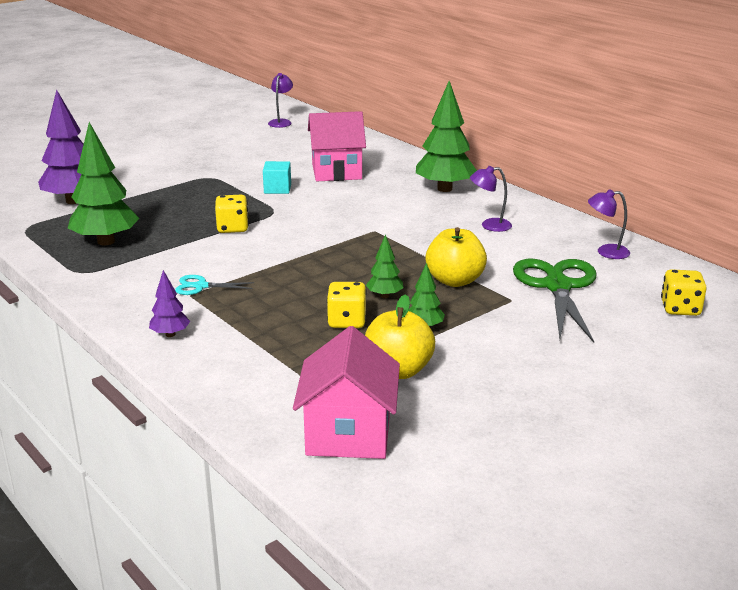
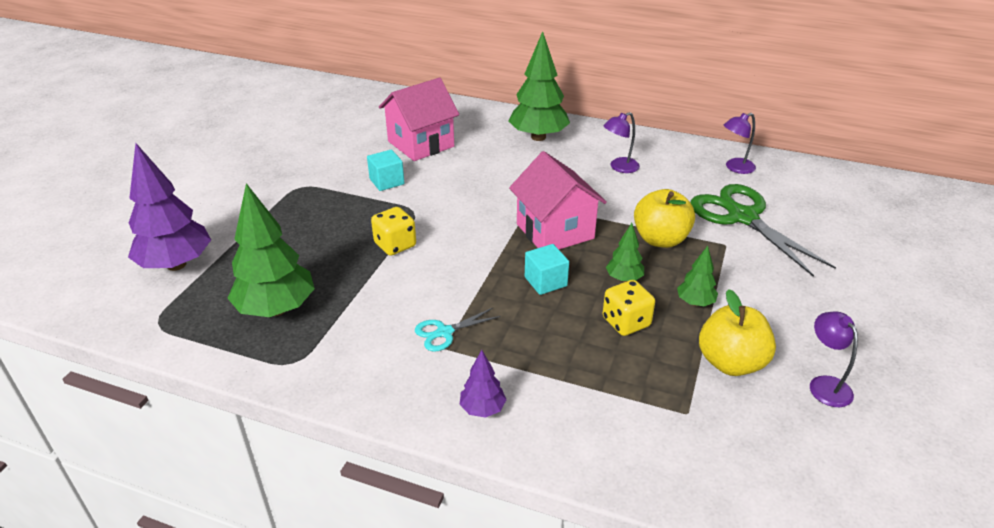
camera: 30 degrees left, 10 degrees up
purple lamp [268,73,293,128] -> purple lamp moved to [810,311,858,407]
pink house [293,326,400,459] -> pink house moved to [509,151,607,249]
yellow dice [661,269,707,316] -> none
none -> turquoise cube [525,244,569,295]

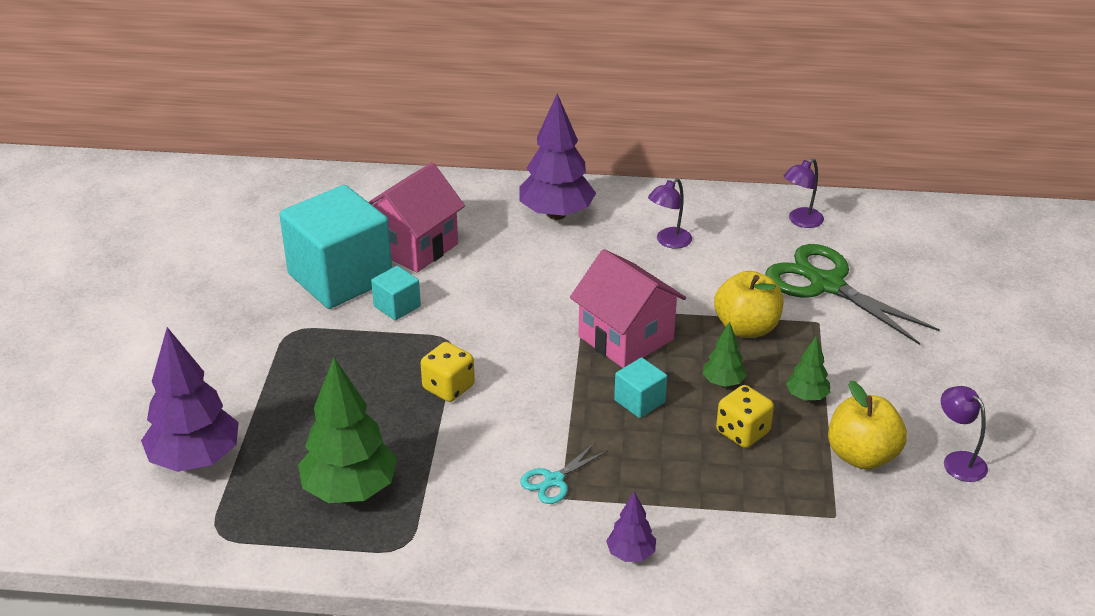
camera: 15 degrees left, 0 degrees up
green tree [508,31,570,141] -> purple tree [520,93,596,220]
none -> turquoise cube [279,185,392,309]

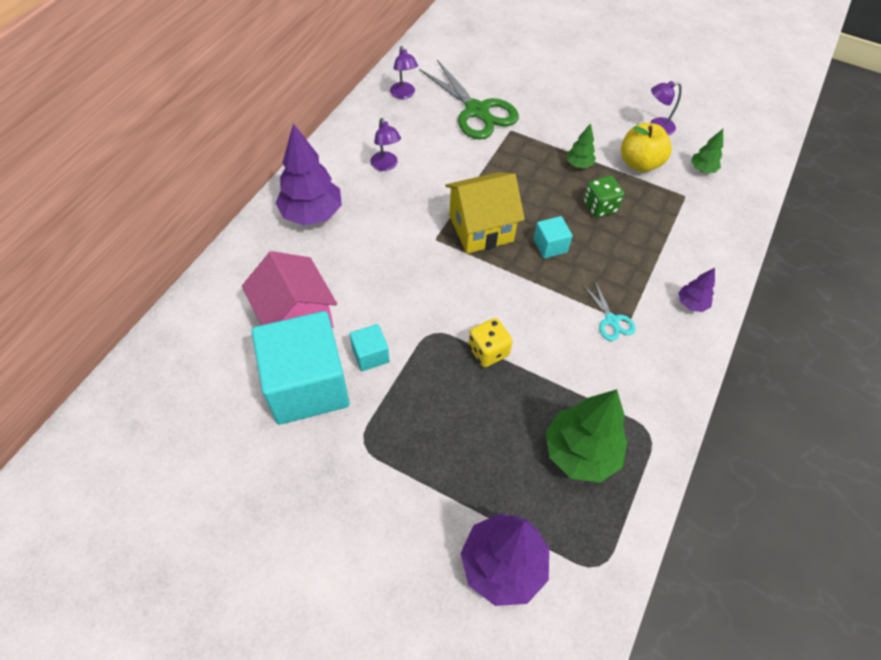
camera: 70 degrees left, 20 degrees up
pink house [570,249,686,368] -> yellow house [445,172,525,254]
green tree [702,322,747,387] -> green tree moved to [691,129,723,173]
yellow apple [714,271,783,338] -> none
yellow dice [716,385,774,448] -> green dice [583,176,624,218]
green scissors [765,244,940,345] -> green scissors turned 105 degrees counterclockwise [419,60,519,140]

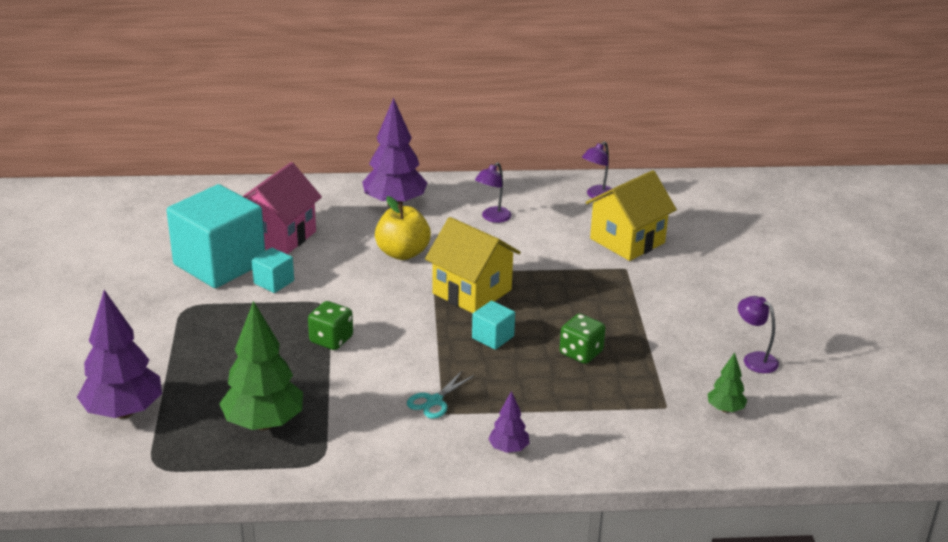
camera: 60 degrees right, 25 degrees down
green scissors [419,60,519,140] -> yellow house [586,170,677,261]
yellow dice [468,318,513,367] -> green dice [308,301,353,350]
green tree [566,123,596,168] -> none
yellow apple [621,123,672,172] -> yellow apple moved to [375,196,431,260]

